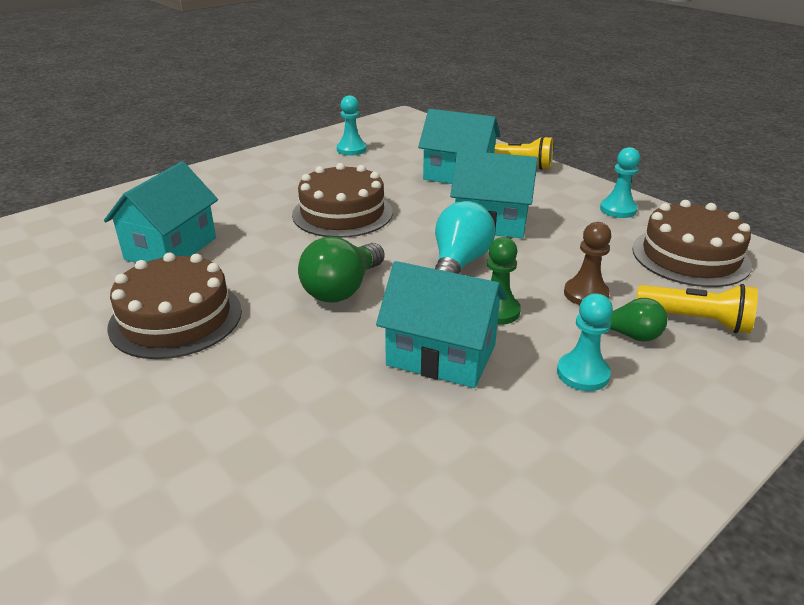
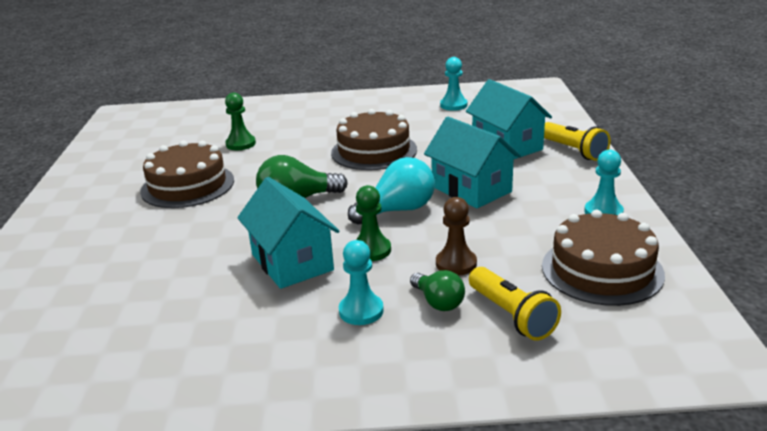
camera: 40 degrees right, 5 degrees down
turquoise house [104,161,218,263] -> green pawn [225,93,256,150]

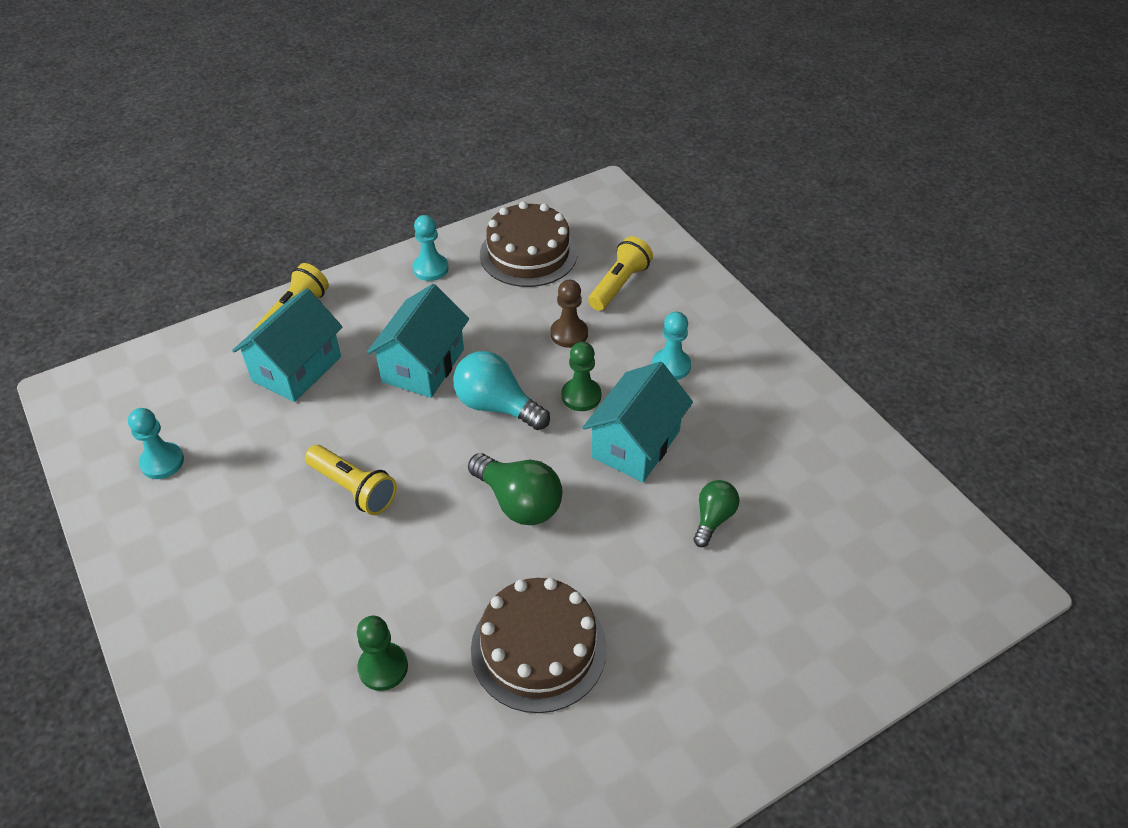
camera: 120 degrees left, 20 degrees up
brown cake [331,109,417,170] -> yellow flashlight [305,445,397,515]
green light bulb [410,270,465,311] -> green light bulb moved to [693,480,739,547]

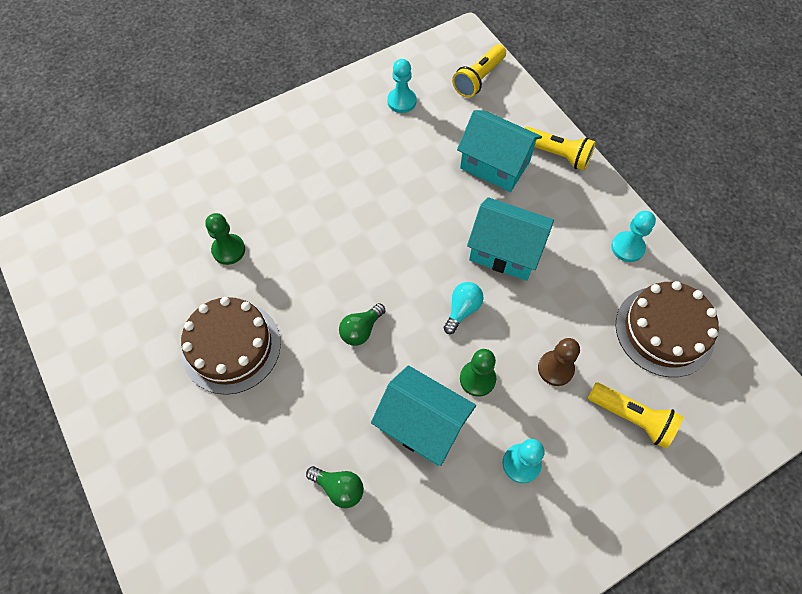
camera: 90 degrees right, 15 degrees up
yellow flashlight [305,445,397,515] -> yellow flashlight moved to [452,44,506,98]
turquoise light bulb [453,351,550,430] -> turquoise light bulb [444,282,484,334], size x0.62
green light bulb [468,453,563,525] -> green light bulb [339,303,385,346], size x0.62

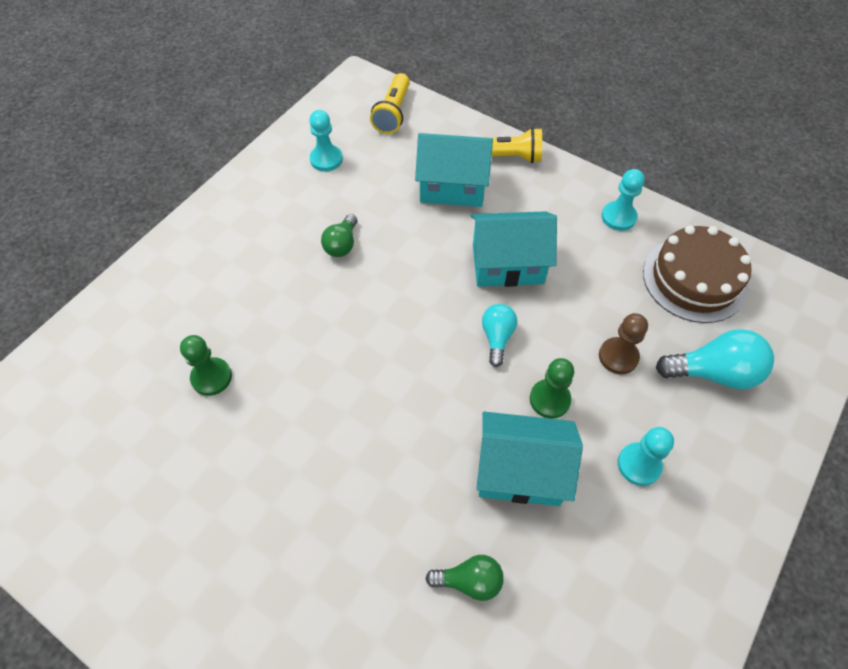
camera: 25 degrees left, 5 degrees down
brown cake [181,297,281,395] -> none
green light bulb [339,303,385,346] -> green light bulb moved to [321,214,357,257]
yellow flashlight [588,382,683,449] -> turquoise light bulb [656,329,774,390]

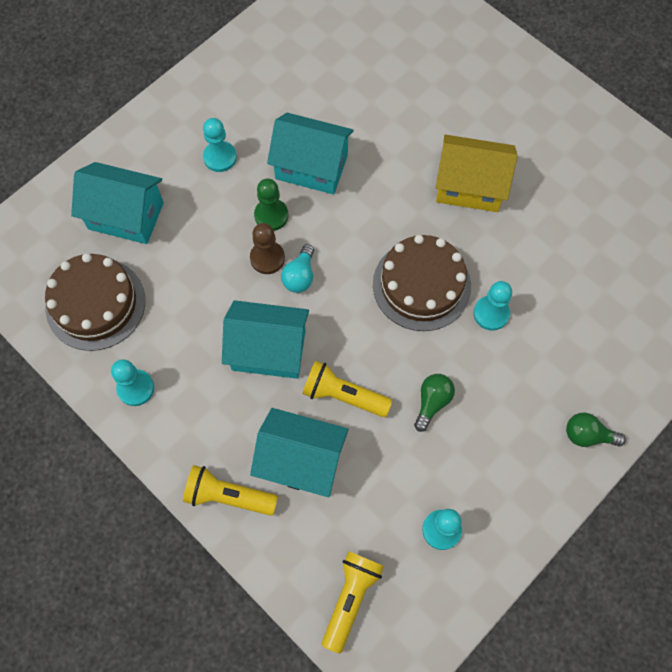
camera: 170 degrees left, 10 degrees up
green pawn [180,335,232,396] -> none
green light bulb [425,555,504,601] -> green light bulb moved to [566,412,626,447]
brown pawn [599,313,648,374] -> brown pawn moved to [250,223,285,274]
turquoise light bulb [656,329,774,390] -> turquoise house [71,162,164,244]
none -> yellow flashlight [302,360,392,417]
none -> brown cake [373,235,471,331]
none -> yellow house [435,134,518,212]
none -> turquoise pawn [474,281,512,330]

